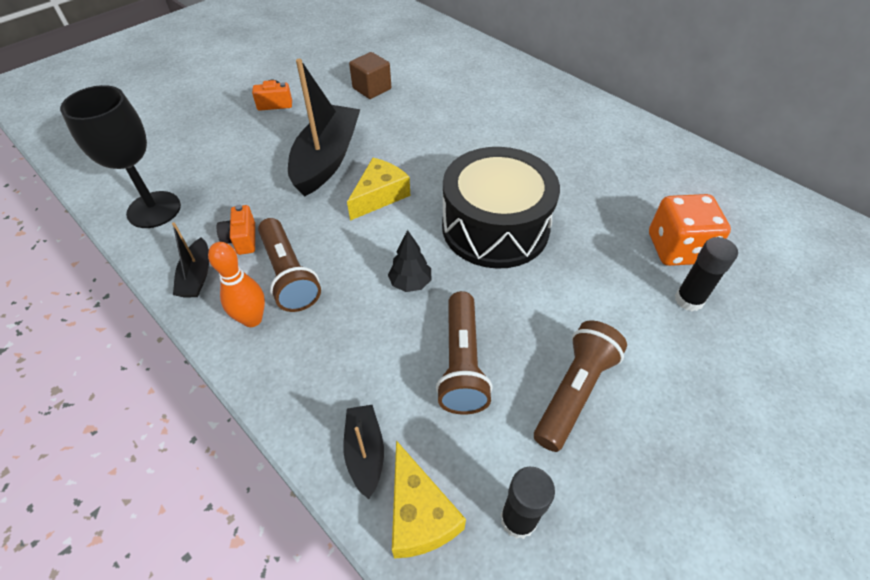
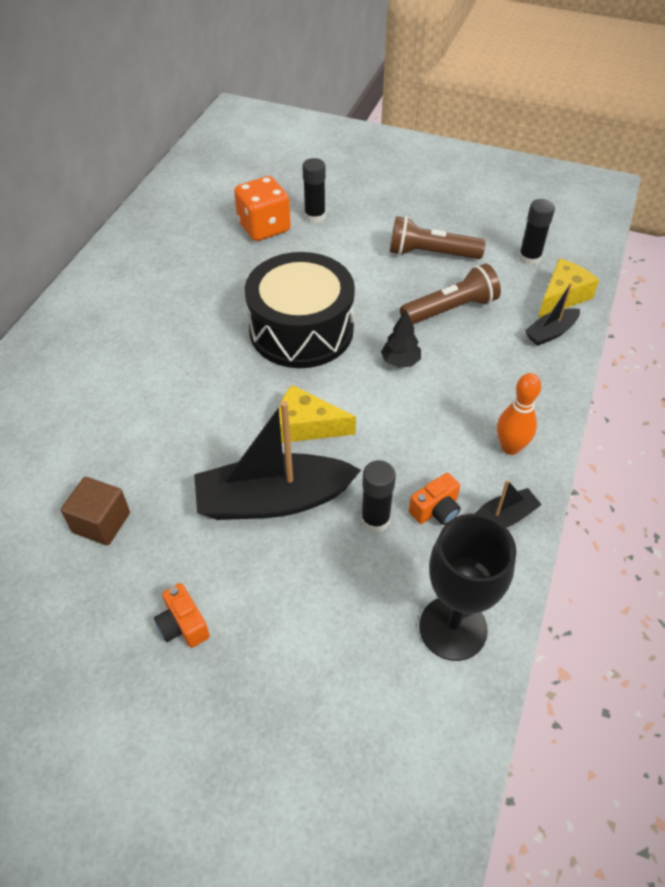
camera: 115 degrees left, 0 degrees up
brown flashlight [258,218,321,312] -> none
none -> black glue stick [361,460,396,533]

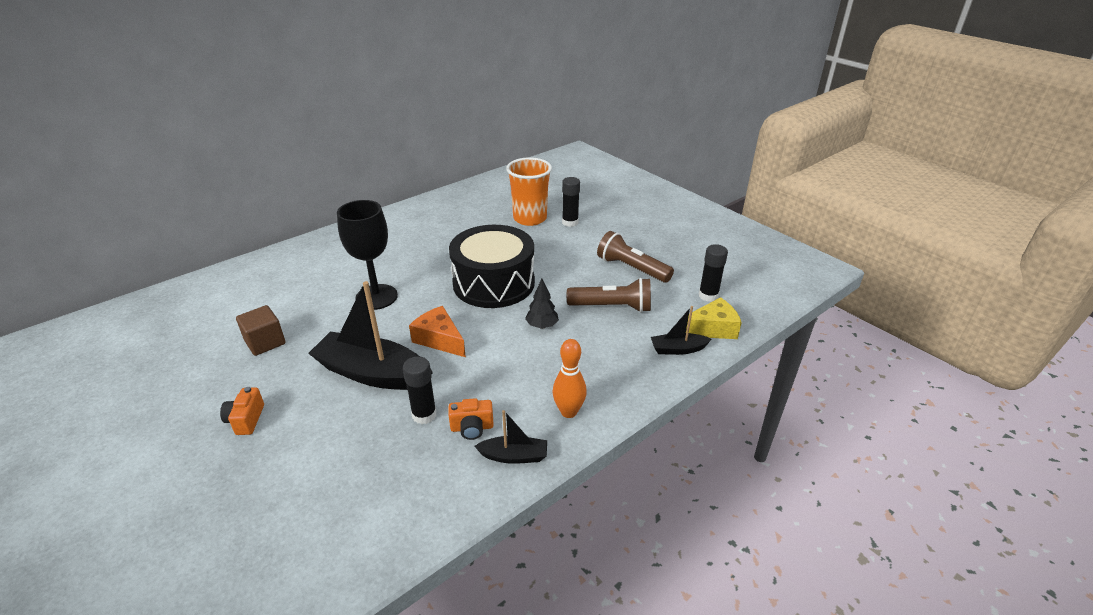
camera: 30 degrees right, 15 degrees down
orange dice [234,176,291,241] -> orange cup [506,157,552,226]
yellow cheese [279,385,356,443] -> orange cheese [409,306,466,357]
black goblet [419,514,516,661] -> black goblet moved to [337,200,398,310]

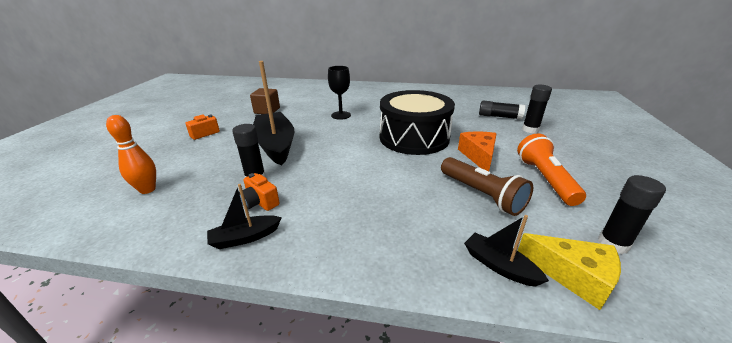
camera: 50 degrees right, 5 degrees down
black goblet [337,200,398,310] -> black goblet [328,66,351,120], size x0.67
orange cheese [409,306,466,357] -> orange cheese moved to [458,132,497,171]
black boat [474,410,547,464] -> black boat turned 105 degrees clockwise [207,184,282,249]
orange cup [506,157,552,226] -> black glue stick [479,101,525,120]
black tree [525,279,559,329] -> none
orange bowling pin [553,339,587,418] -> orange bowling pin moved to [106,115,156,194]
brown flashlight [597,231,674,283] -> orange flashlight [517,133,586,206]

